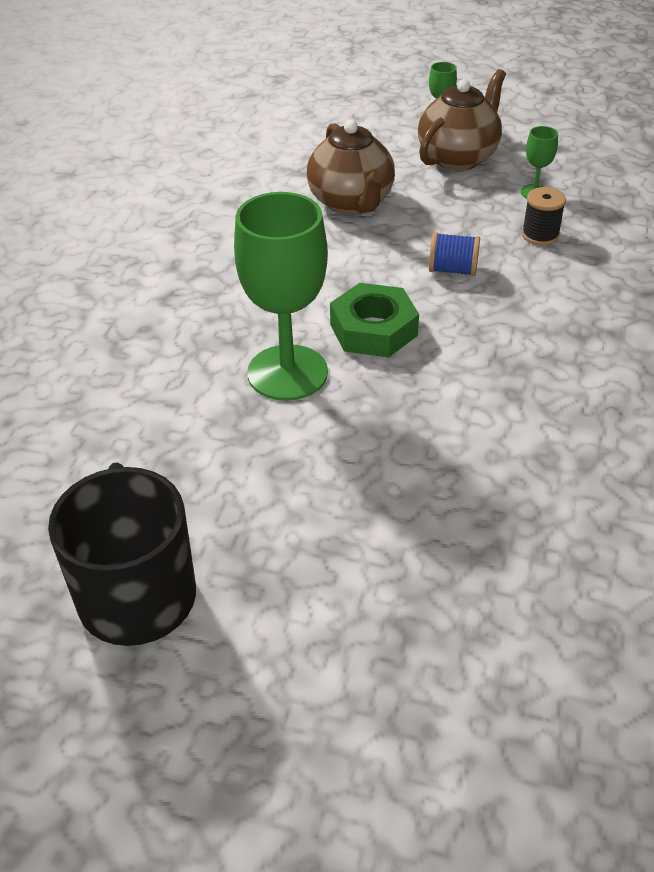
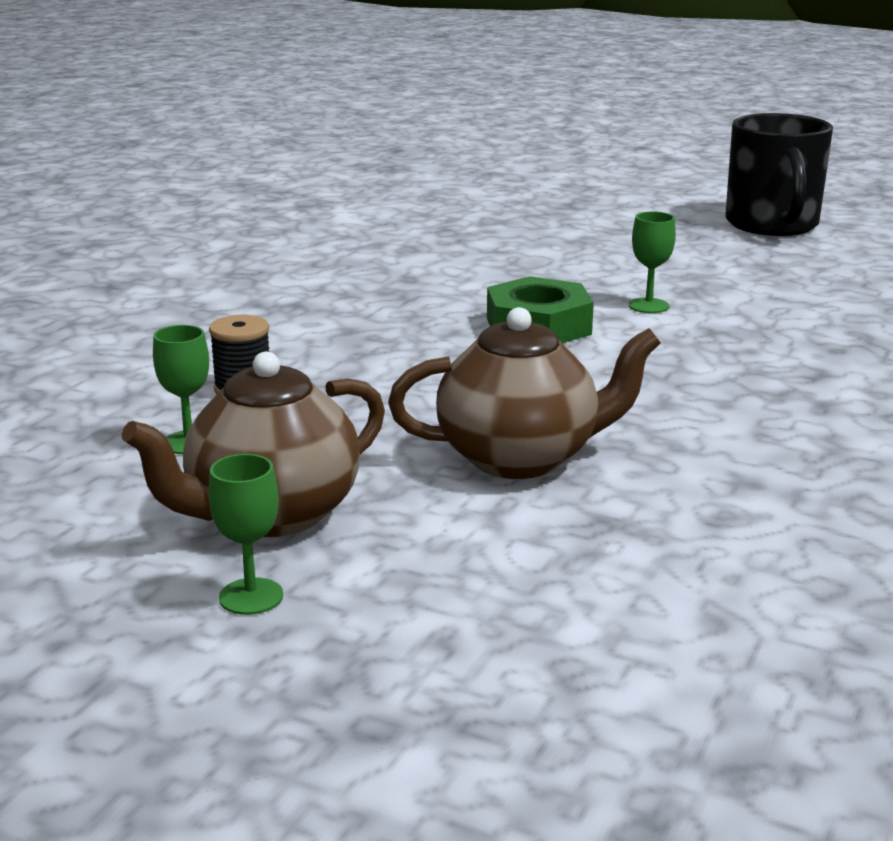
camera: 170 degrees left, 20 degrees down
green goblet [234,192,328,401] -> green goblet [629,211,676,313], size x0.44
brown teapot [307,120,395,215] -> brown teapot turned 90 degrees clockwise [388,307,661,479]
blue spool [429,232,480,276] -> none

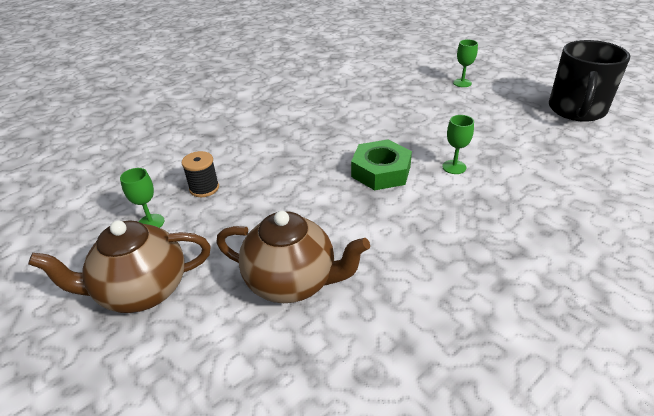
camera: 25 degrees right, 15 degrees up
green goblet [209,454,283,615] -> green goblet moved to [453,39,478,87]

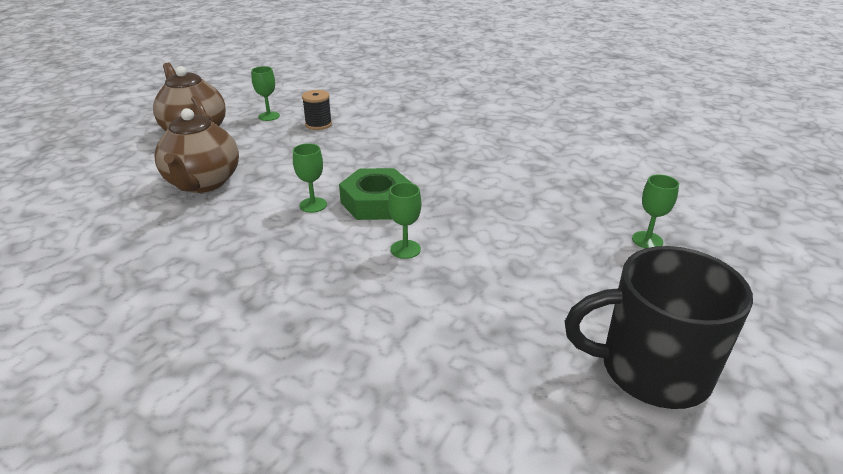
camera: 70 degrees right, 5 degrees down
none -> green goblet [293,143,327,213]

